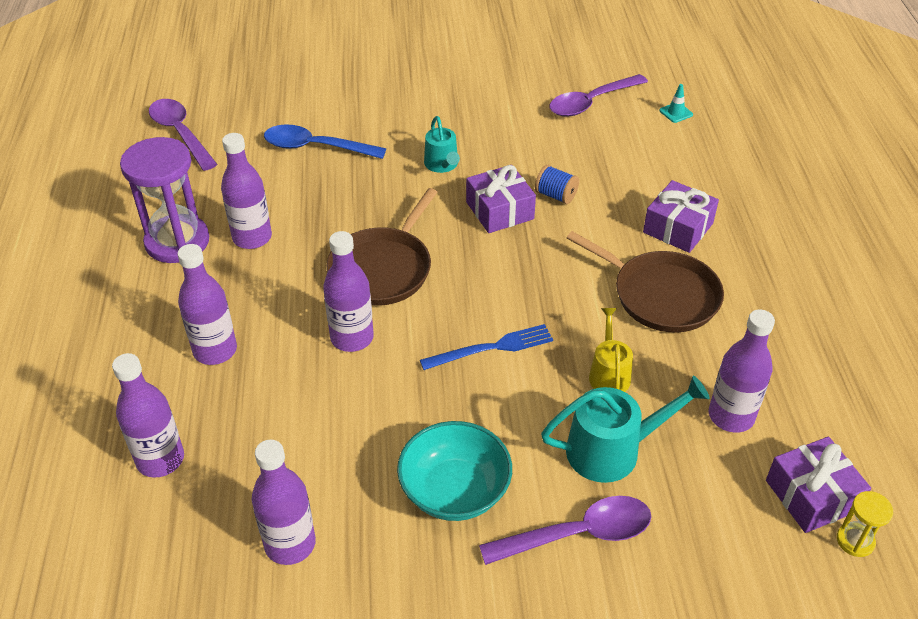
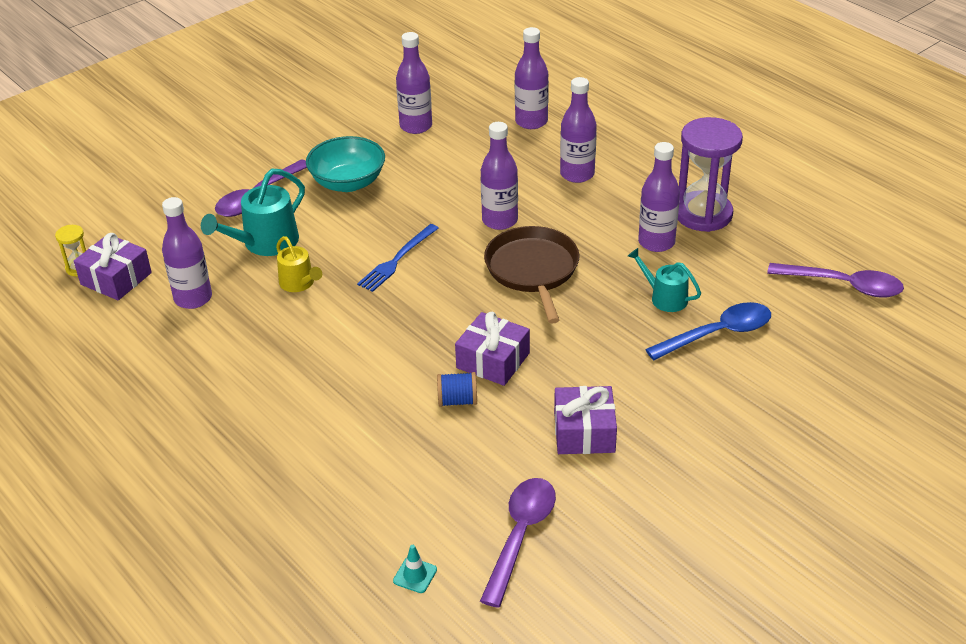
camera: 145 degrees right, 5 degrees down
turquoise watering can [424,116,460,173] -> turquoise watering can moved to [628,248,701,312]
brown pan [567,231,724,333] -> none
purple gift [643,180,719,253] -> purple gift moved to [554,386,617,454]

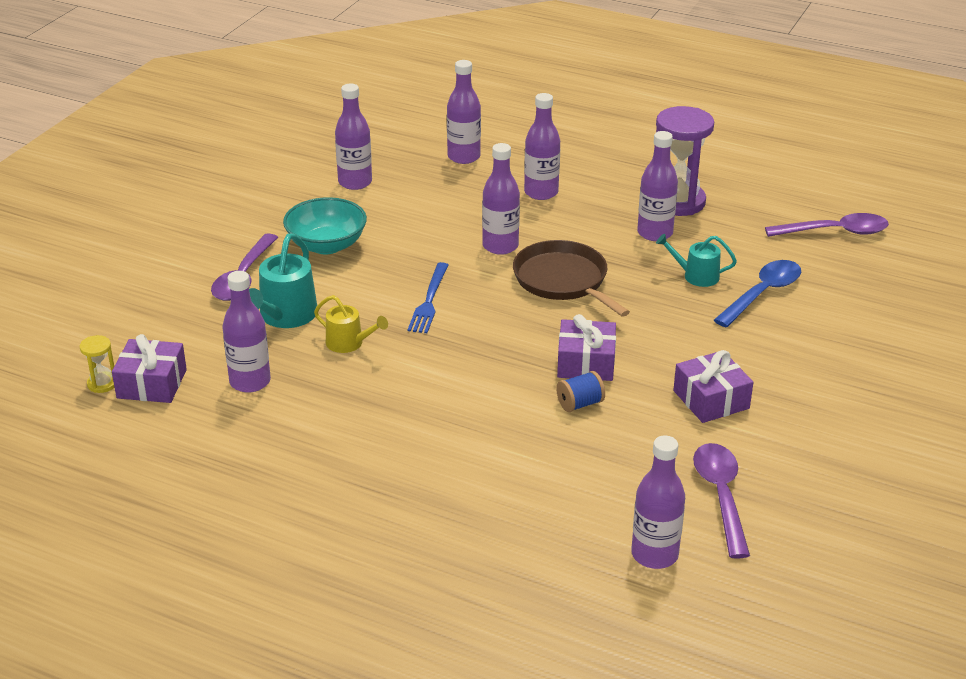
camera: 25 degrees left, 5 degrees down
turquoise traffic cone [393,545,437,593] -> purple bottle [631,436,685,569]

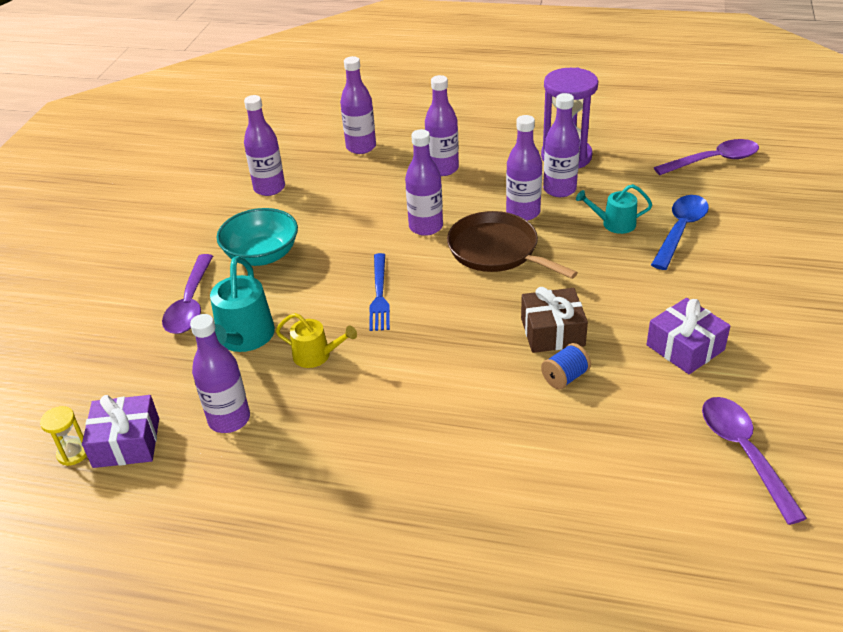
camera: 10 degrees left, 5 degrees up
purple gift [557,314,616,381] -> brown gift [521,287,588,353]
purple bottle [631,436,685,569] -> purple bottle moved to [506,115,542,221]

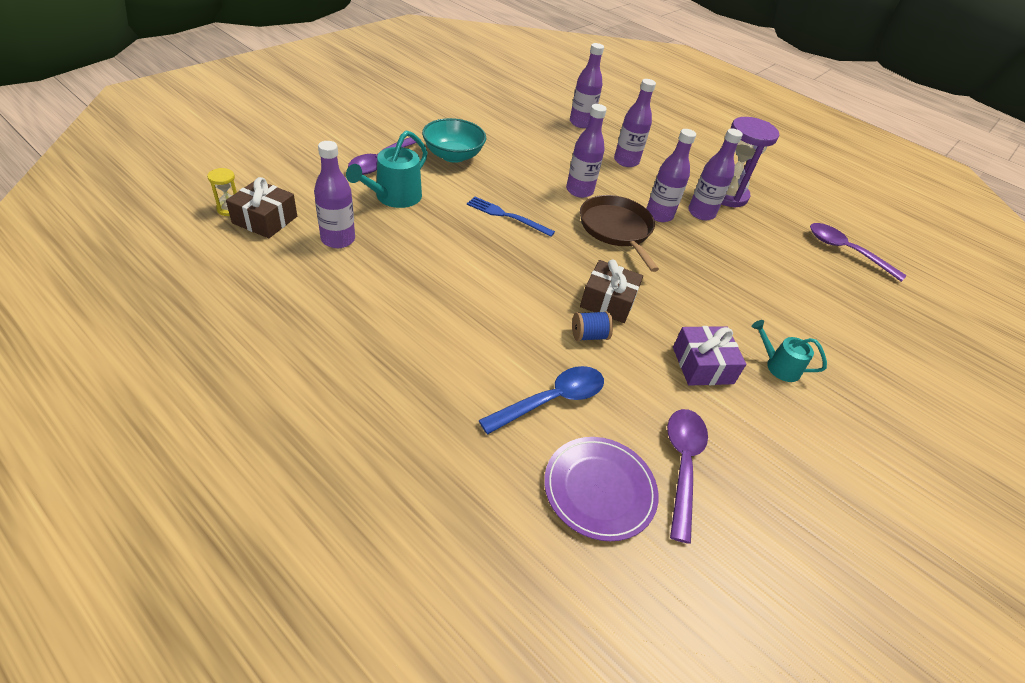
camera: 20 degrees right, 5 degrees up
purple gift [82,395,159,468] -> brown gift [226,177,297,238]
purple bottle [244,95,285,196] -> none
yellow watering can [276,313,357,368] -> none
blue fork [369,253,390,331] -> blue fork turned 90 degrees clockwise [467,196,555,237]
turquoise watering can [576,184,652,234] -> turquoise watering can moved to [752,320,827,382]
blue spoon [651,195,709,270] -> blue spoon moved to [479,366,604,434]
purple spoon [654,139,759,175] -> purple spoon turned 150 degrees counterclockwise [810,223,907,282]
none -> purple plate [544,437,659,541]

